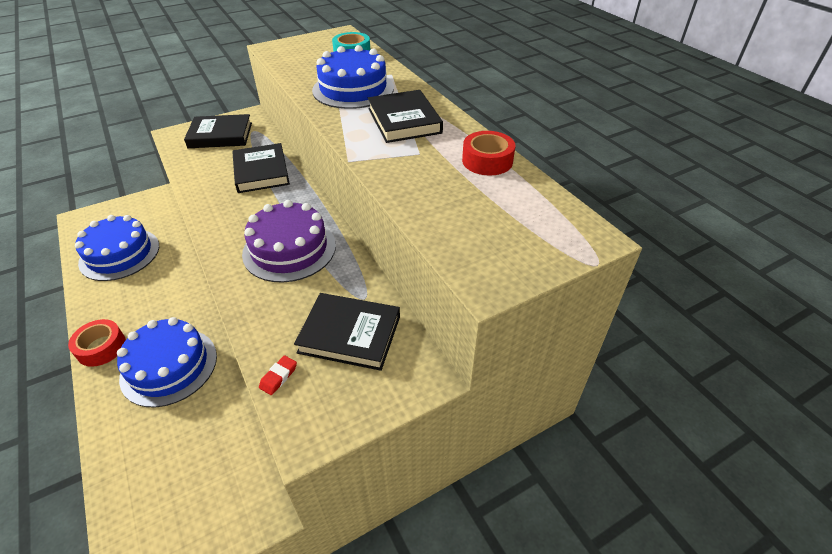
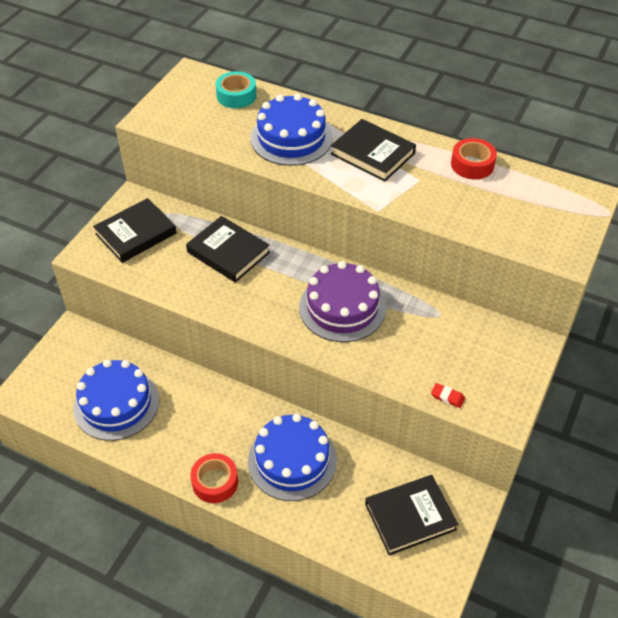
camera: 35 degrees left, 5 degrees up
red eraser [259,355,297,395] -> red eraser turned 60 degrees counterclockwise [431,383,465,408]
black book [294,293,400,371] -> black book moved to [365,475,458,555]

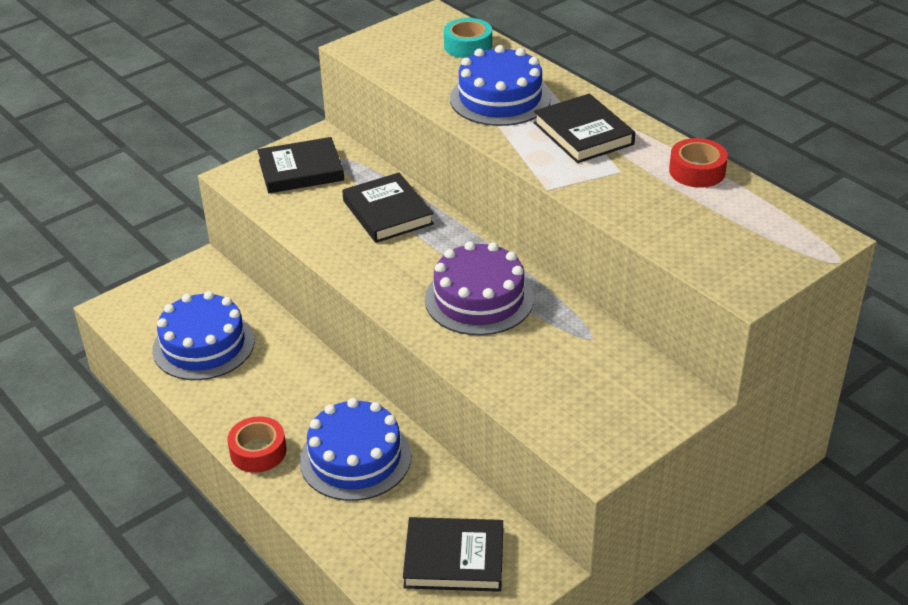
camera: 25 degrees right, 10 degrees down
red eraser [431,383,465,408] -> none

